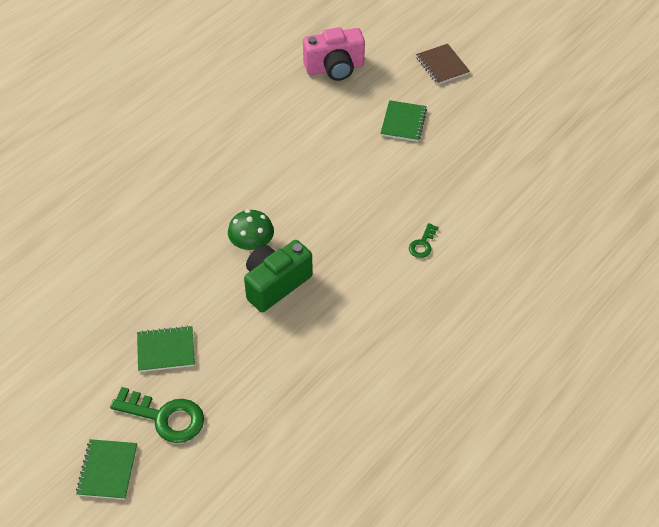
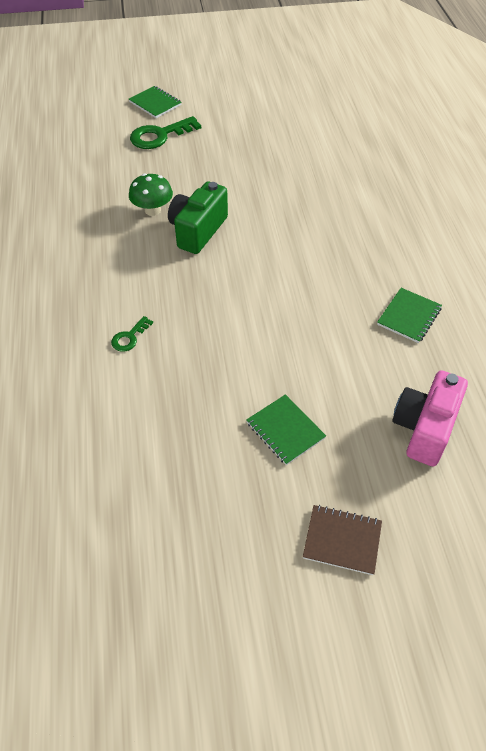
camera: 130 degrees right, 0 degrees up
green notebook [137,326,195,372] -> green notebook moved to [377,288,442,343]
green mushroom [228,210,274,252] -> green mushroom moved to [129,173,173,216]
green camera [244,240,313,312] -> green camera turned 150 degrees counterclockwise [168,182,228,254]
green key [409,223,439,258] -> green key turned 120 degrees counterclockwise [111,316,153,352]

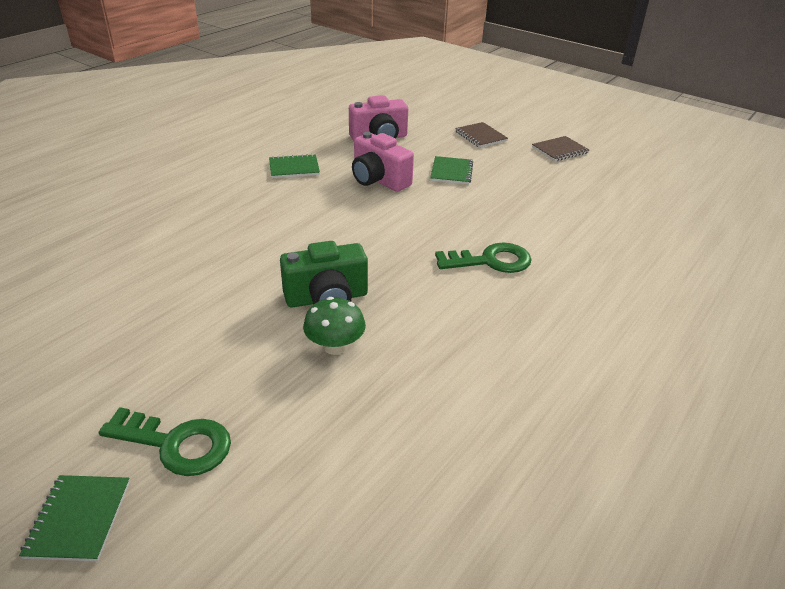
camera: 135 degrees left, 15 degrees down
green key [111,316,153,352] -> green key [435,243,532,273], size x1.91
none -> pink camera [352,132,414,192]
none -> brown notebook [532,136,589,161]

